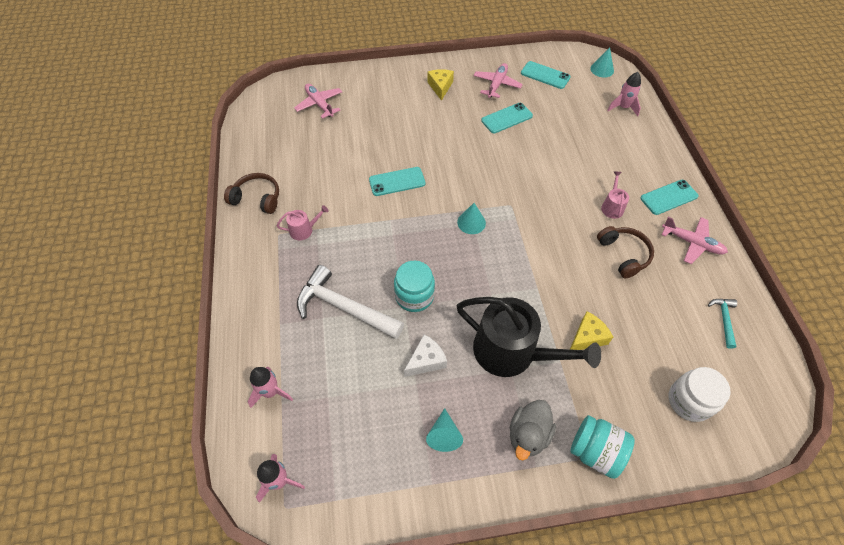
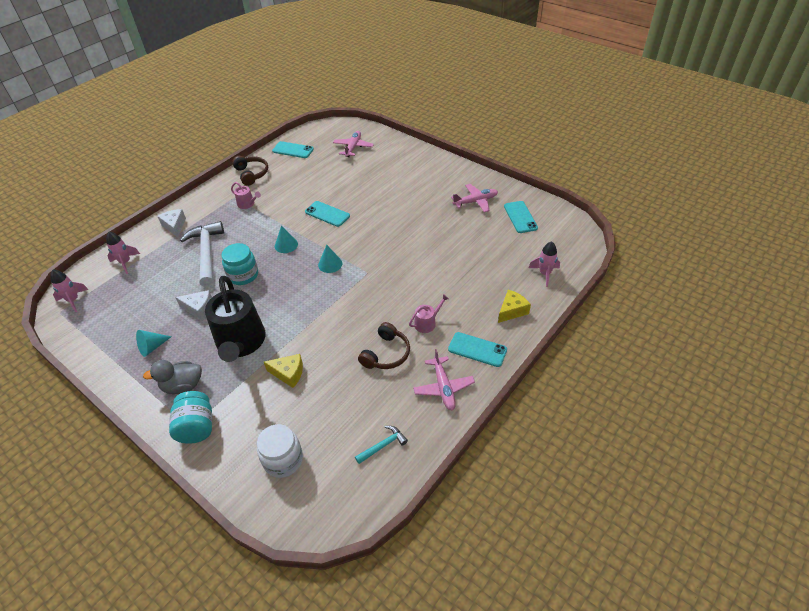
camera: 50 degrees right, 10 degrees down
yellow cheese [427,69,454,101] -> yellow cheese moved to [498,290,531,323]
turquoise phone [481,103,533,134] -> turquoise phone moved to [272,141,314,158]
turquoise cone [590,47,614,77] -> turquoise cone moved to [275,225,298,253]
none -> white cheese [157,209,186,237]

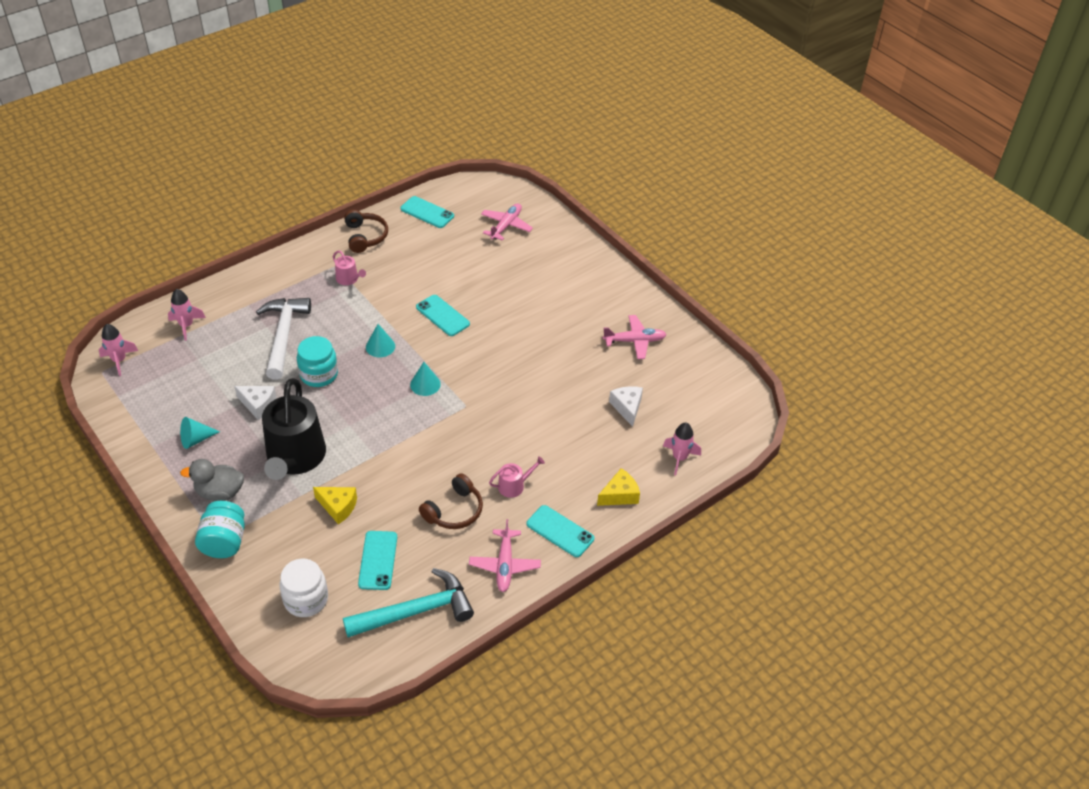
camera: 10 degrees right, 0 degrees up
white cheese [157,209,186,237] -> white cheese moved to [609,386,643,427]
turquoise hammer [355,426,408,464] -> turquoise hammer [343,568,474,638], size x2.09
turquoise phone [504,201,538,233] -> turquoise phone moved to [358,531,397,590]

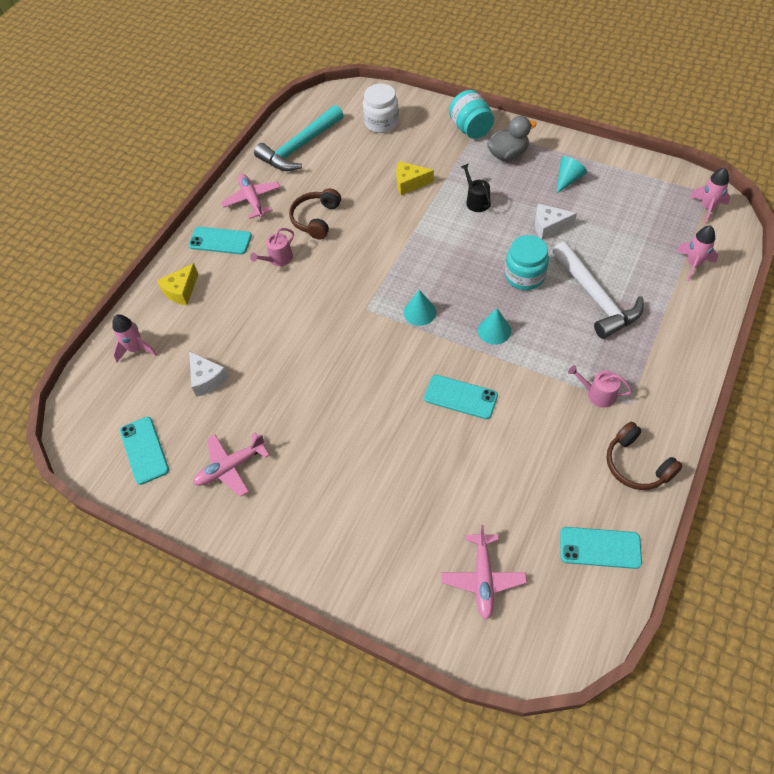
camera: 160 degrees right, 10 degrees up
black watering can [262,378,326,480] -> black watering can [461,164,491,212], size x0.43
turquoise phone [358,531,397,590] -> turquoise phone moved to [120,417,169,485]

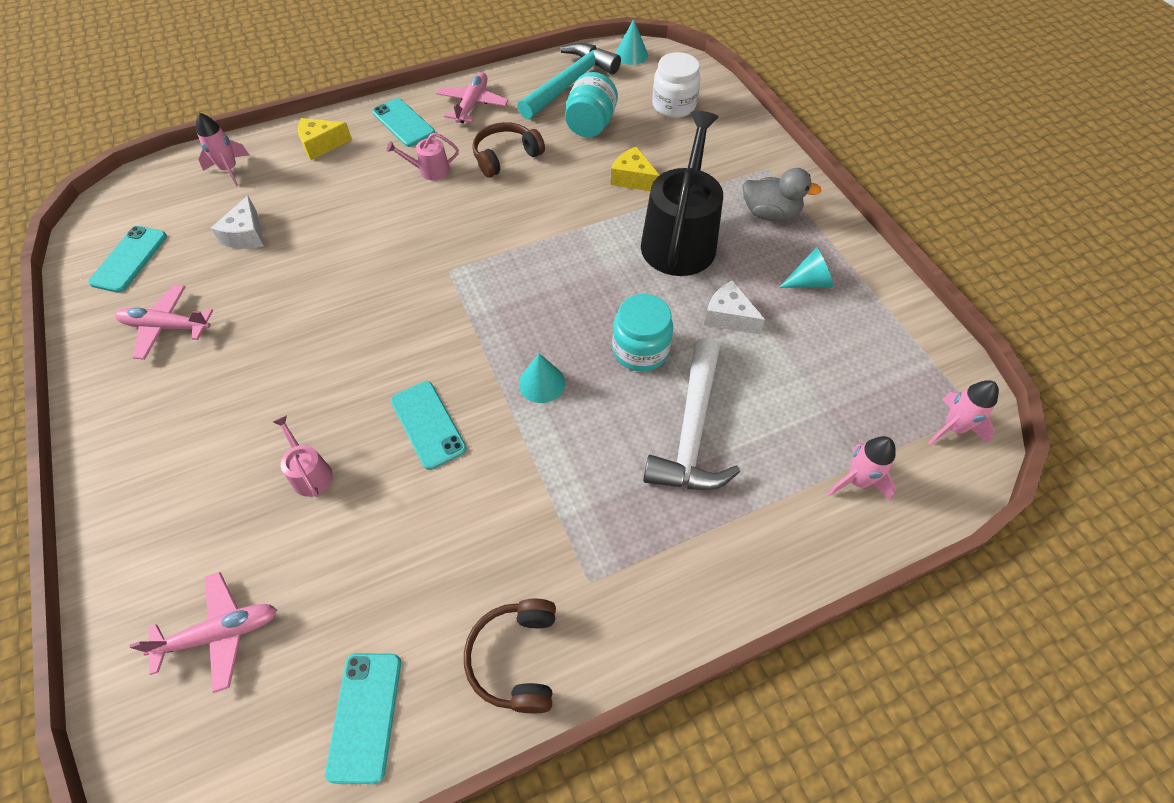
camera: 35 degrees right, 0 degrees up
turquoise hammer [254,105,344,171] -> turquoise hammer turned 135 degrees clockwise [517,43,621,120]
turquoise cone [404,290,436,326] -> turquoise cone moved to [615,19,648,65]
pink plane [442,525,527,620] -> pink plane turned 150 degrees counterclockwise [130,572,277,693]
turquoise jar [449,90,494,139] -> turquoise jar moved to [565,72,618,137]
black watering can [461,164,491,212] -> black watering can [641,111,723,276], size x2.33
turquoise phone [560,527,642,569] -> turquoise phone turned 45 degrees clockwise [325,653,401,784]
pink watering can [568,365,632,408] -> pink watering can moved to [273,415,333,497]

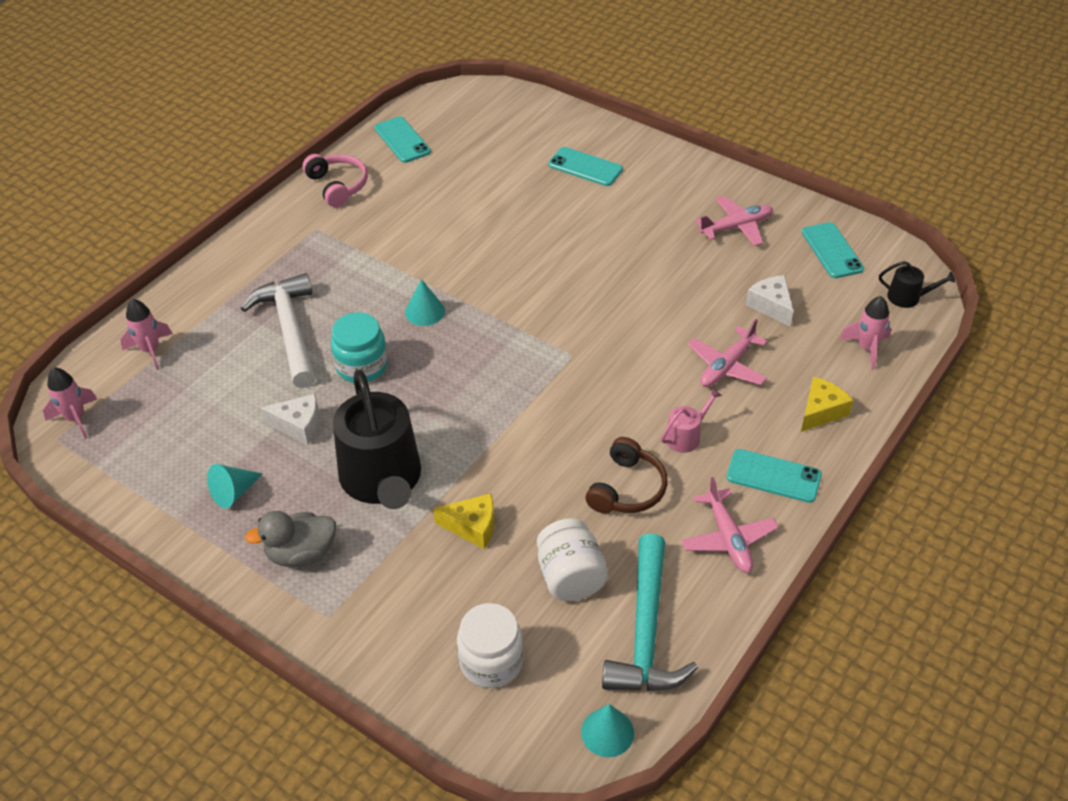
camera: 150 degrees right, 10 degrees down
pink plane [130,572,277,693] -> pink plane moved to [688,319,767,387]
pink watering can [273,415,333,497] -> none
turquoise phone [391,381,467,470] -> turquoise phone moved to [548,147,623,186]
brown headphones [464,599,556,713] -> pink headphones [302,154,368,207]
turquoise jar [565,72,618,137] -> white jar [537,518,608,601]
none -> black watering can [879,261,955,308]

